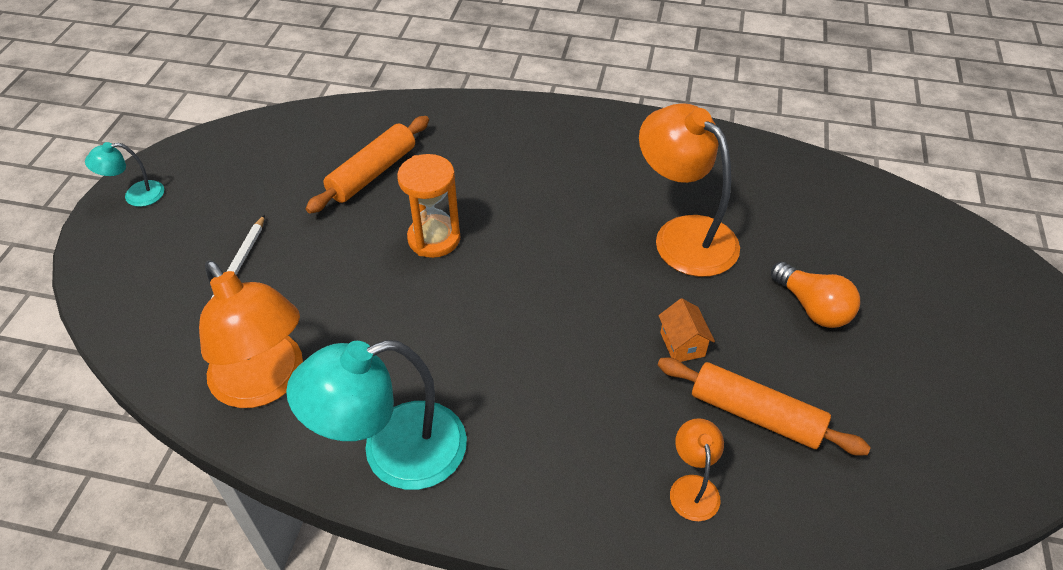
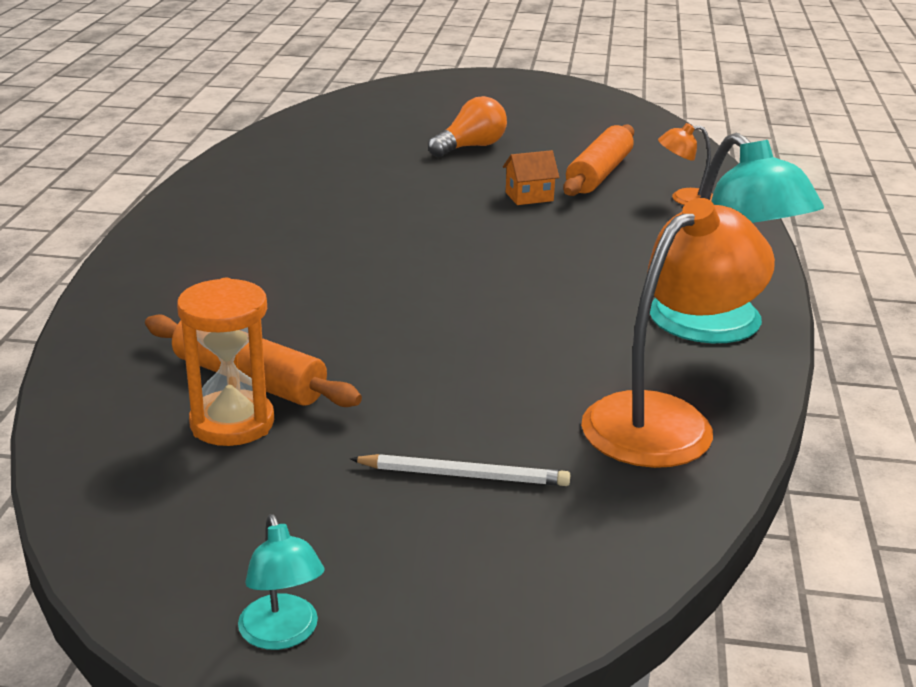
camera: 95 degrees left, 20 degrees down
orange hourglass [397,154,460,258] -> orange hourglass moved to [177,278,274,446]
orange lamp [639,103,740,277] -> none

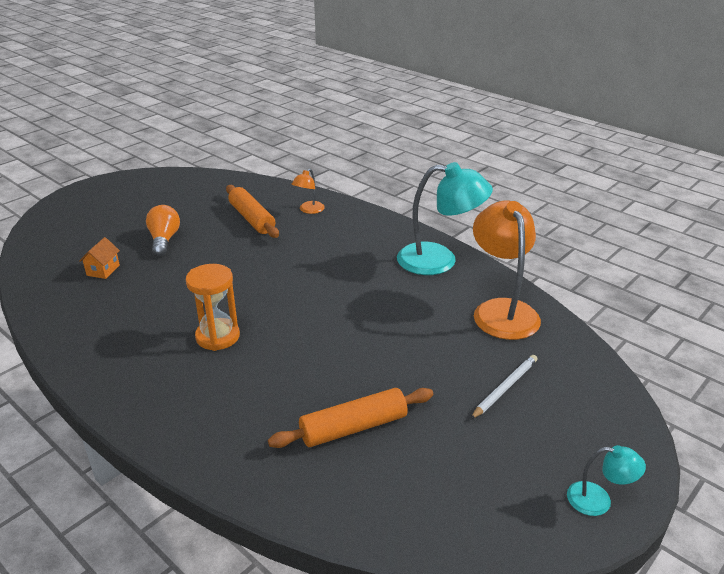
camera: 55 degrees left, 5 degrees up
orange hourglass [177,278,274,446] -> orange hourglass moved to [186,264,240,351]
orange house [503,150,559,205] -> orange house moved to [79,237,120,279]

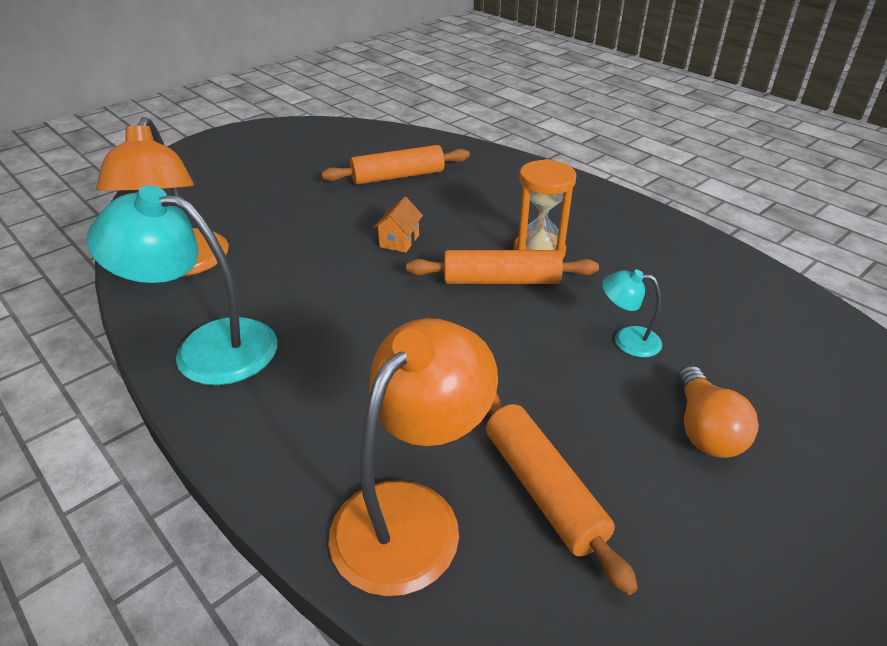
camera: 175 degrees left, 5 degrees up
orange house [79,237,120,279] -> orange house moved to [373,197,423,253]
orange lamp [292,168,325,214] -> orange lamp [328,318,498,596], size x2.09
white pencil [470,355,537,420] -> none
turquoise lamp [567,445,646,516] -> turquoise lamp moved to [602,269,662,358]
none -> orange rolling pin [406,250,599,284]

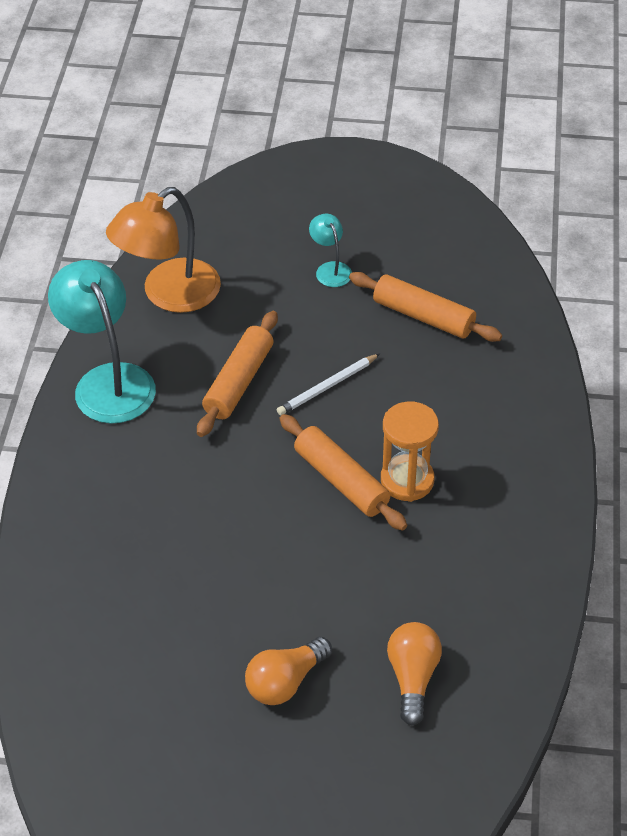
camera: 50 degrees right, 10 degrees up
orange lamp [328,318,498,596] -> none
orange house [373,197,423,253] -> white pencil [277,354,380,415]
orange rolling pin [486,393,638,595] -> orange rolling pin moved to [197,311,278,437]
turquoise lamp [602,269,662,358] -> turquoise lamp moved to [309,214,352,287]
none -> orange light bulb [387,622,442,725]

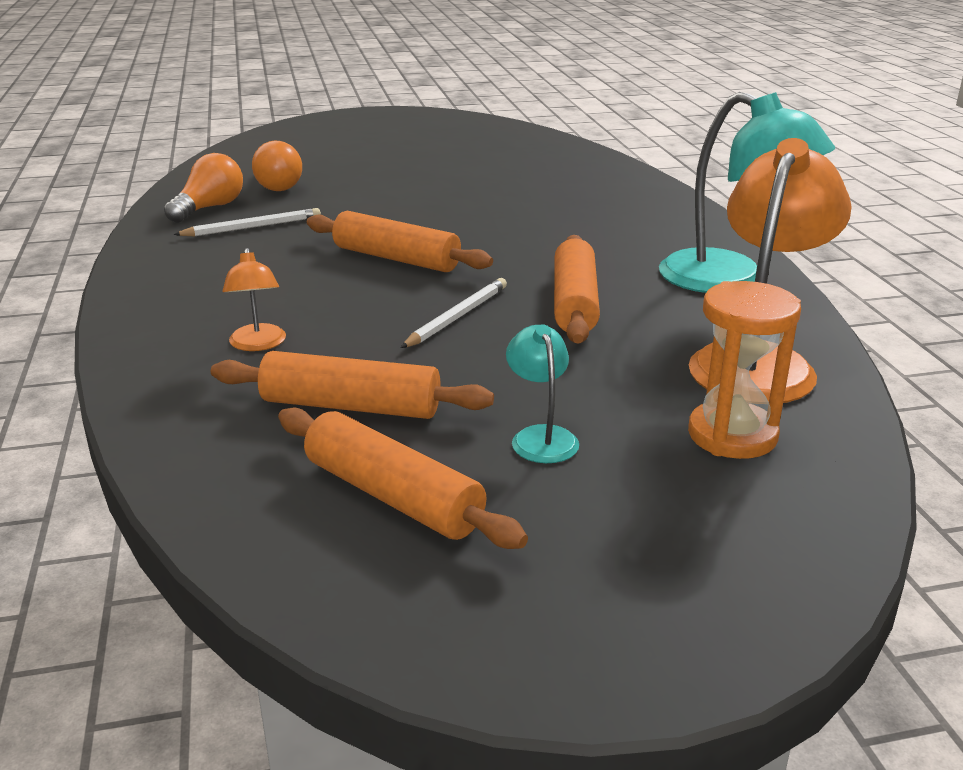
camera: 160 degrees right, 20 degrees down
orange light bulb [245,637,332,705] -> orange light bulb moved to [164,153,243,223]
turquoise lamp [309,214,352,287] -> turquoise lamp turned 150 degrees counterclockwise [506,324,579,463]
orange hourglass [381,401,439,502] -> orange hourglass moved to [688,281,801,459]
none -> white pencil [173,208,321,236]
none -> orange lamp [222,248,286,351]
none -> orange rolling pin [278,407,528,549]

